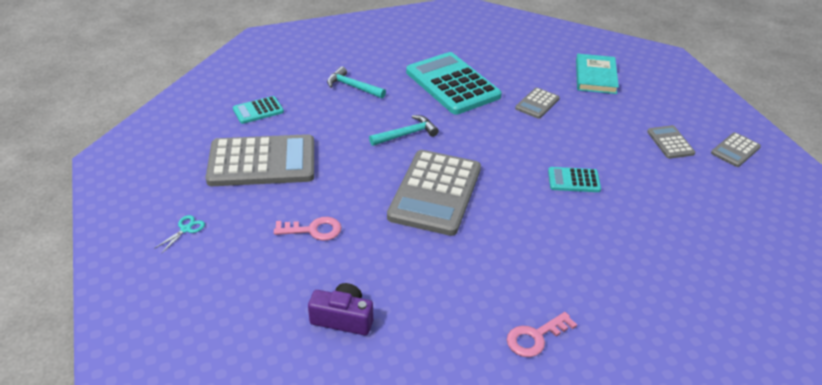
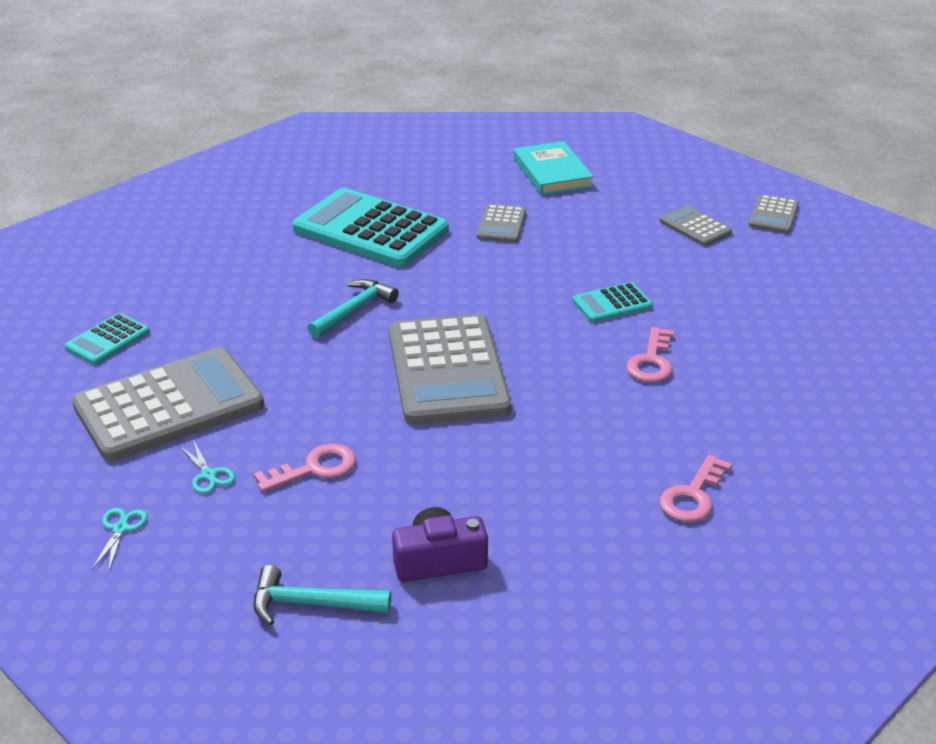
camera: 25 degrees left, 5 degrees down
turquoise hammer [327,66,386,99] -> turquoise hammer moved to [253,565,391,625]
none -> turquoise scissors [180,441,235,494]
none -> pink key [626,327,674,383]

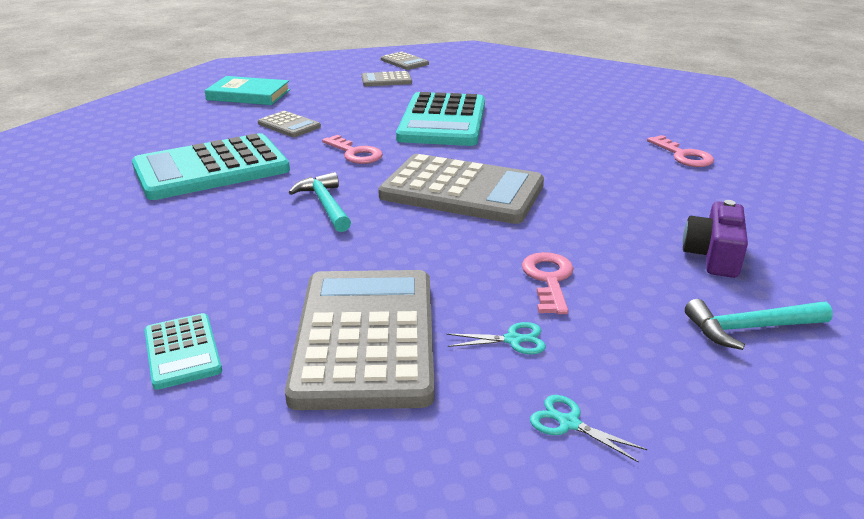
camera: 60 degrees left, 5 degrees down
turquoise hammer [253,565,391,625] -> turquoise hammer turned 45 degrees clockwise [685,299,833,350]
turquoise calculator [572,282,653,323] -> turquoise calculator [396,92,485,146], size x2.13
pink key [626,327,674,383] -> pink key moved to [322,135,383,164]

